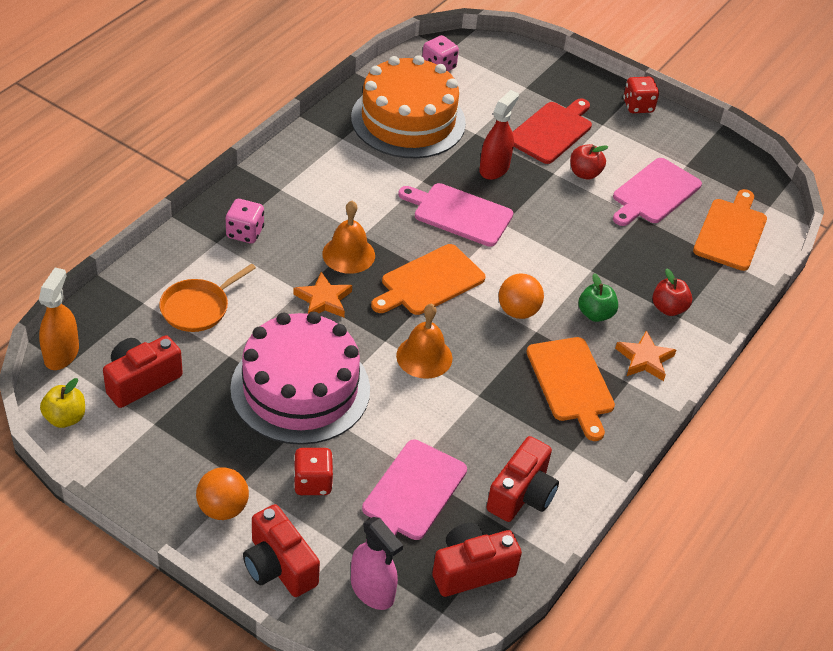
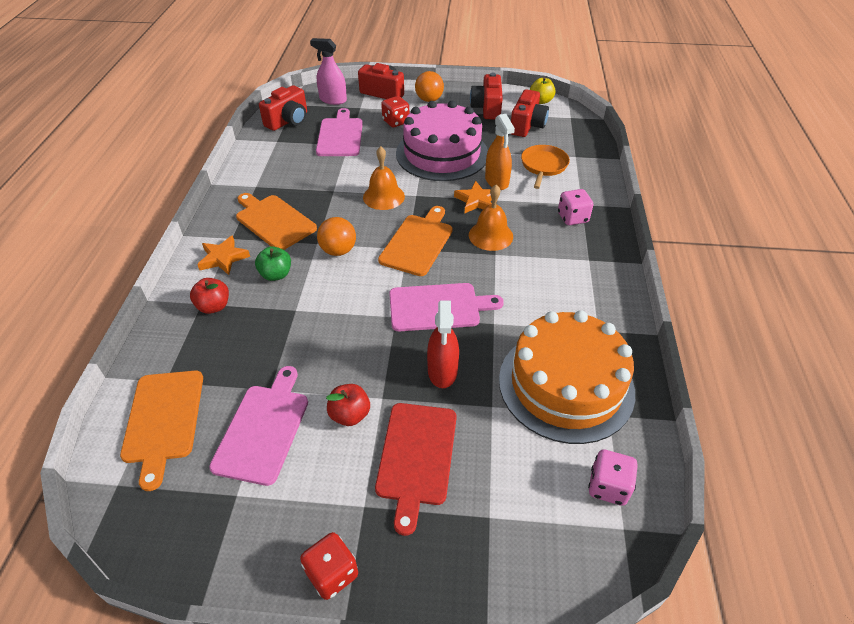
camera: 155 degrees right, 0 degrees up
orange spray bottle [39,268,79,370] -> orange spray bottle moved to [485,114,515,190]
red camera [486,436,559,522] -> red camera moved to [470,73,503,119]

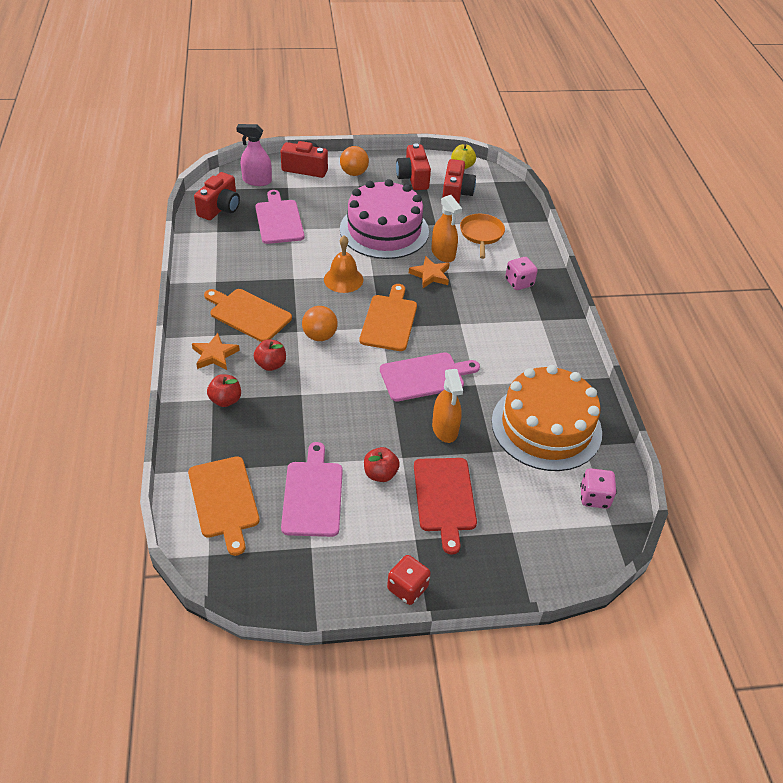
camera: 15 degrees left, 0 degrees up
green apple [255,246,291,281] -> red apple [254,339,286,371]
red dice [381,96,409,127] -> none
red spray bottle [427,300,459,388] -> orange spray bottle [432,369,463,443]
orange bell [469,185,513,251] -> none

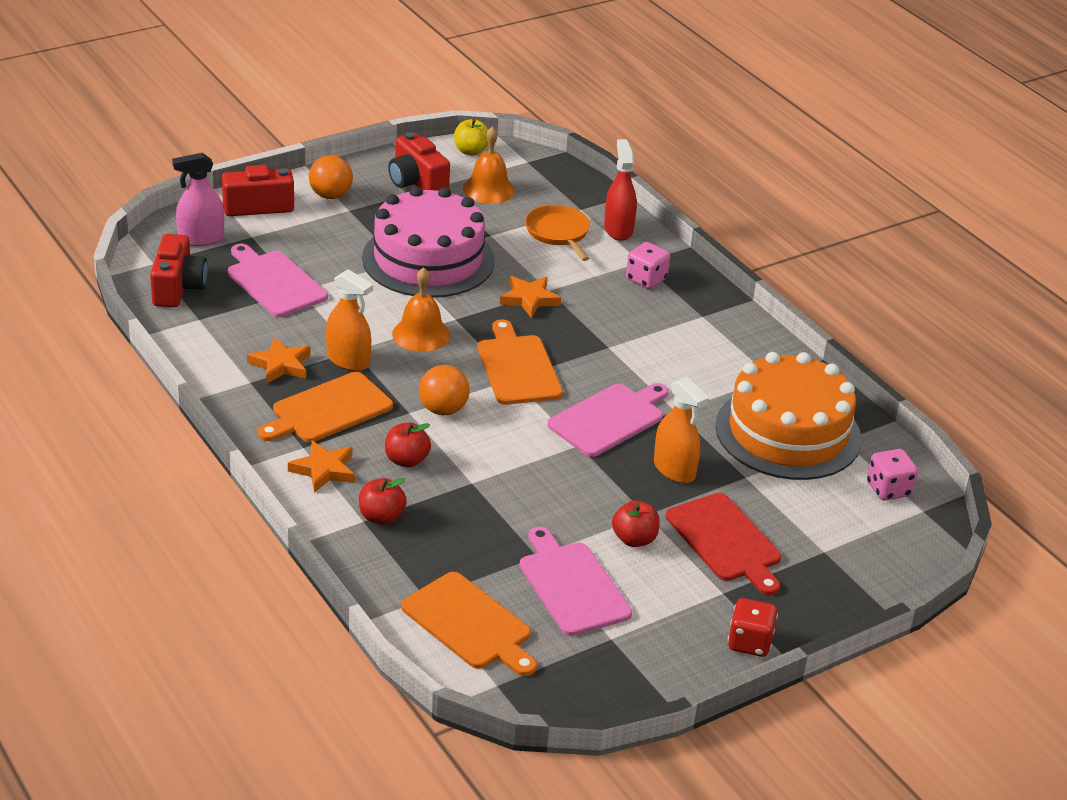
camera: 25 degrees left, 10 degrees down
orange cutting board [204,289,292,342] -> orange cutting board turned 45 degrees counterclockwise [258,372,393,442]
orange spray bottle [431,195,462,263] -> orange spray bottle moved to [326,269,373,371]
red camera [442,159,476,204] -> orange bell [463,126,515,204]
none -> orange star [247,337,310,383]
none -> red spray bottle [604,139,637,241]

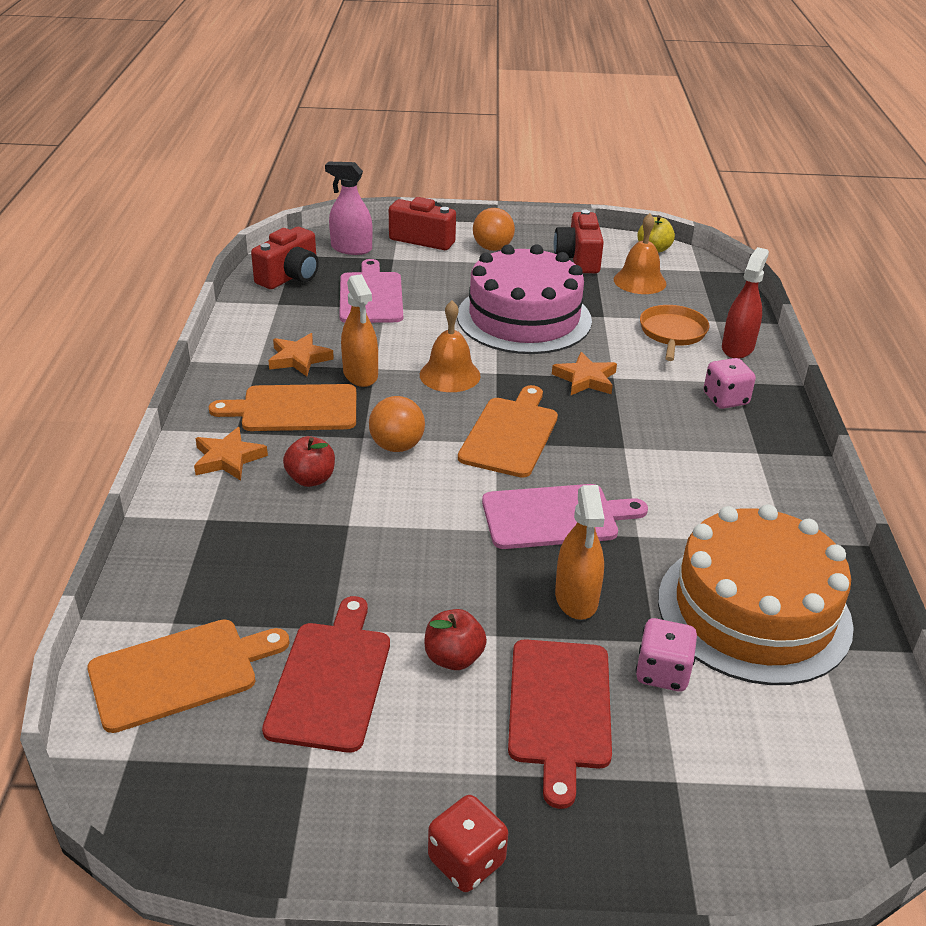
camera: 35 degrees right, 0 degrees up
red apple [359,478,407,525] -> none
orange cutting board [401,572,537,676] -> orange cutting board turned 105 degrees counterclockwise [87,619,290,733]
pink cutting board [519,527,632,636] -> red cutting board [262,596,390,753]
pink dice [867,449,918,501] -> pink dice moved to [635,618,697,691]

